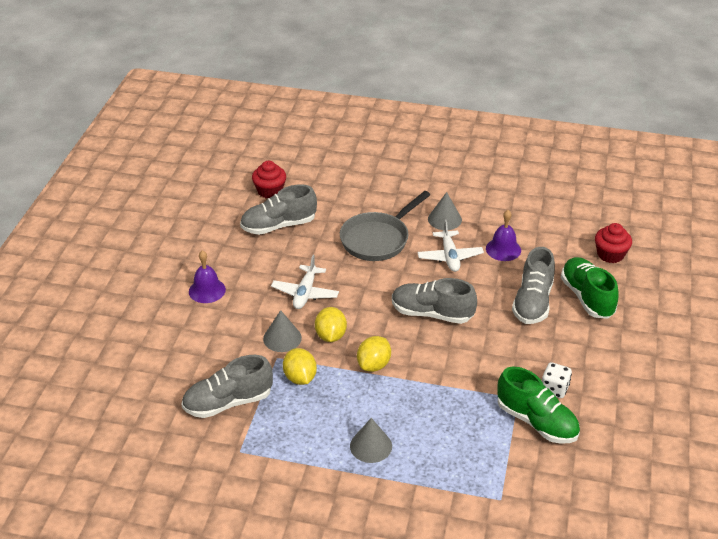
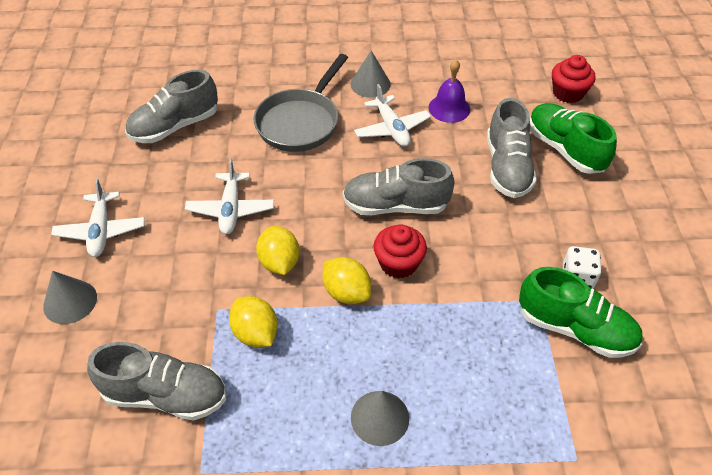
camera: 15 degrees left, 10 degrees up
grey shoe [182,355,273,418] -> grey shoe turned 135 degrees counterclockwise [87,342,226,420]
purple bell [189,250,226,303] -> white plane [51,178,145,257]
red cupcake [252,161,286,198] -> red cupcake moved to [373,224,427,279]
grey cone [263,310,302,352] -> grey cone moved to [43,271,97,324]
yellow lemon [357,336,391,372] -> yellow lemon turned 60 degrees counterclockwise [323,257,371,304]

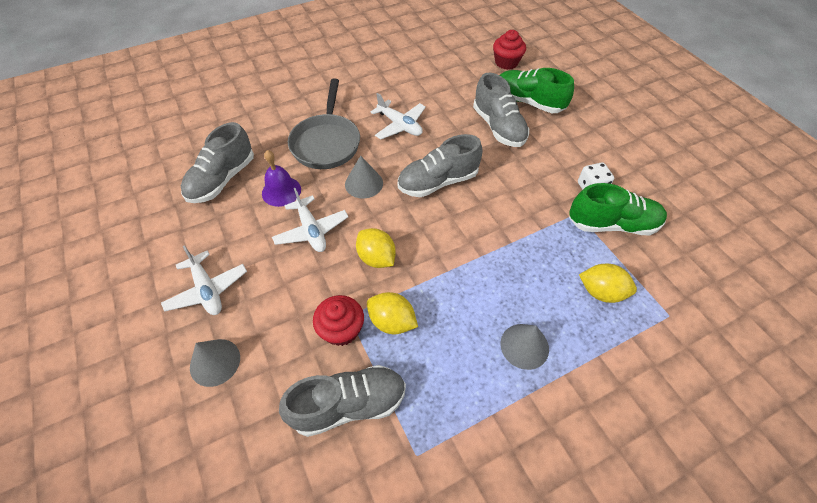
camera: 25 degrees left, 5 degrees up
yellow lemon [323,257,371,304] -> yellow lemon moved to [579,264,637,303]
grey cone [351,51,391,98] -> grey cone moved to [345,156,383,199]
red cupcake [373,224,427,279] -> red cupcake moved to [313,295,364,346]
purple bell [429,60,470,123] -> purple bell moved to [262,150,301,207]

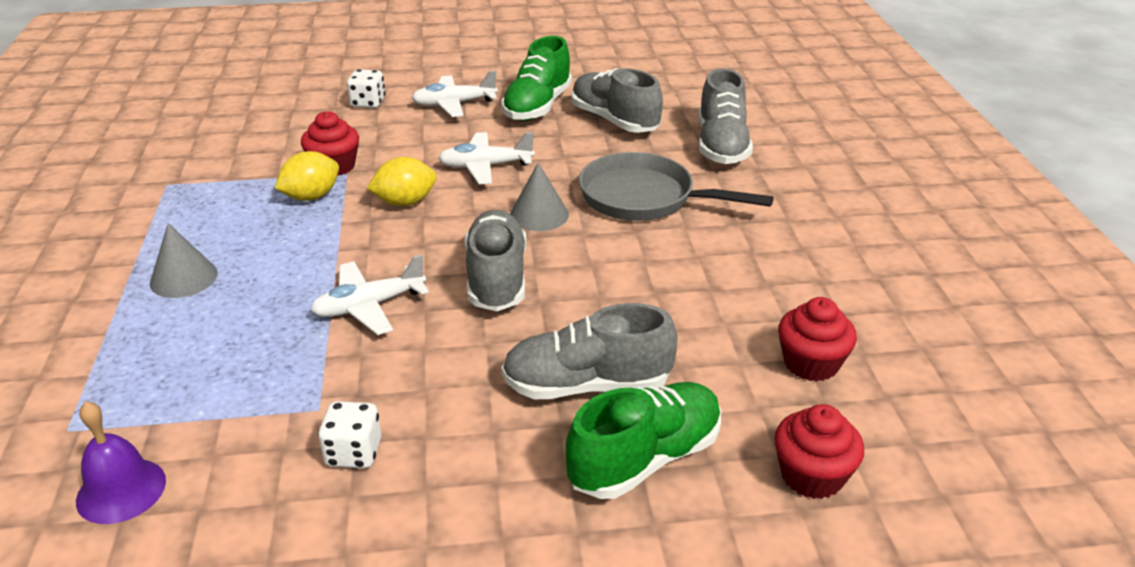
camera: 110 degrees right, 20 degrees down
grey cone [190,339,240,387] -> white dice [347,69,385,108]
purple bell [262,150,301,207] -> purple bell moved to [76,401,166,524]
grey shoe [279,365,406,437] -> grey shoe moved to [699,68,753,164]
white plane [370,93,426,140] -> white plane moved to [310,255,429,335]
green shoe [569,183,667,235] -> green shoe moved to [501,36,572,121]
yellow lemon [579,264,637,303] -> none
none -> red cupcake [778,297,857,382]

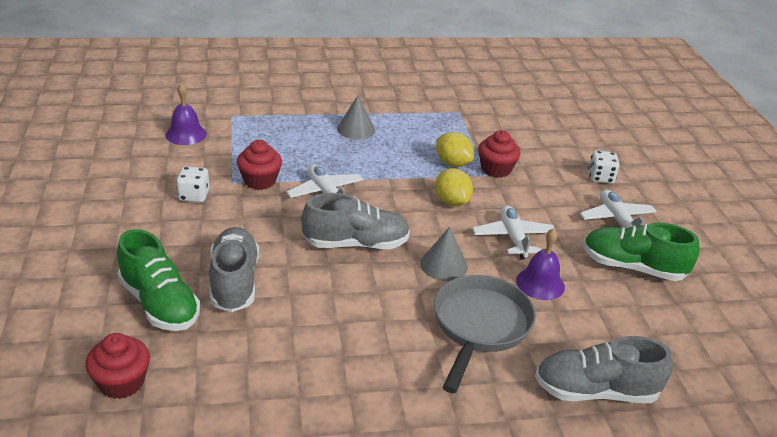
camera: 85 degrees right, 0 degrees up
grey shoe [571,68,663,133] -> none
red cupcake [778,297,857,382] -> red cupcake moved to [237,140,282,190]
none -> purple bell [516,228,565,300]

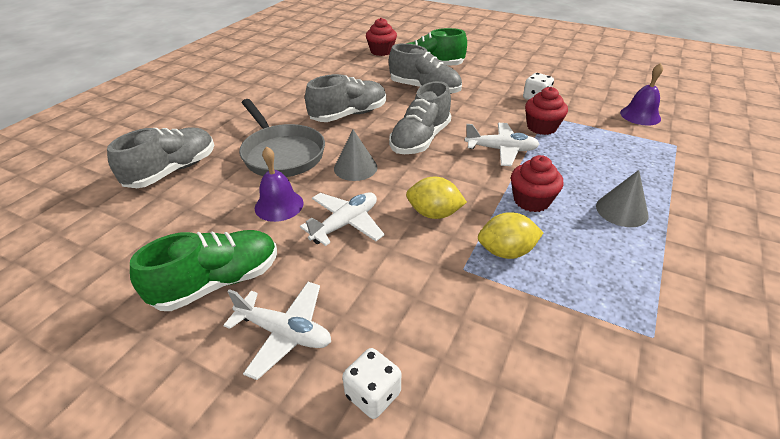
camera: 130 degrees right, 5 degrees up
white plane [472,205,555,260] -> white plane turned 75 degrees counterclockwise [300,192,385,246]
red cupcake [478,130,521,178] -> red cupcake moved to [511,155,564,212]
none -> grey shoe [305,74,386,122]

